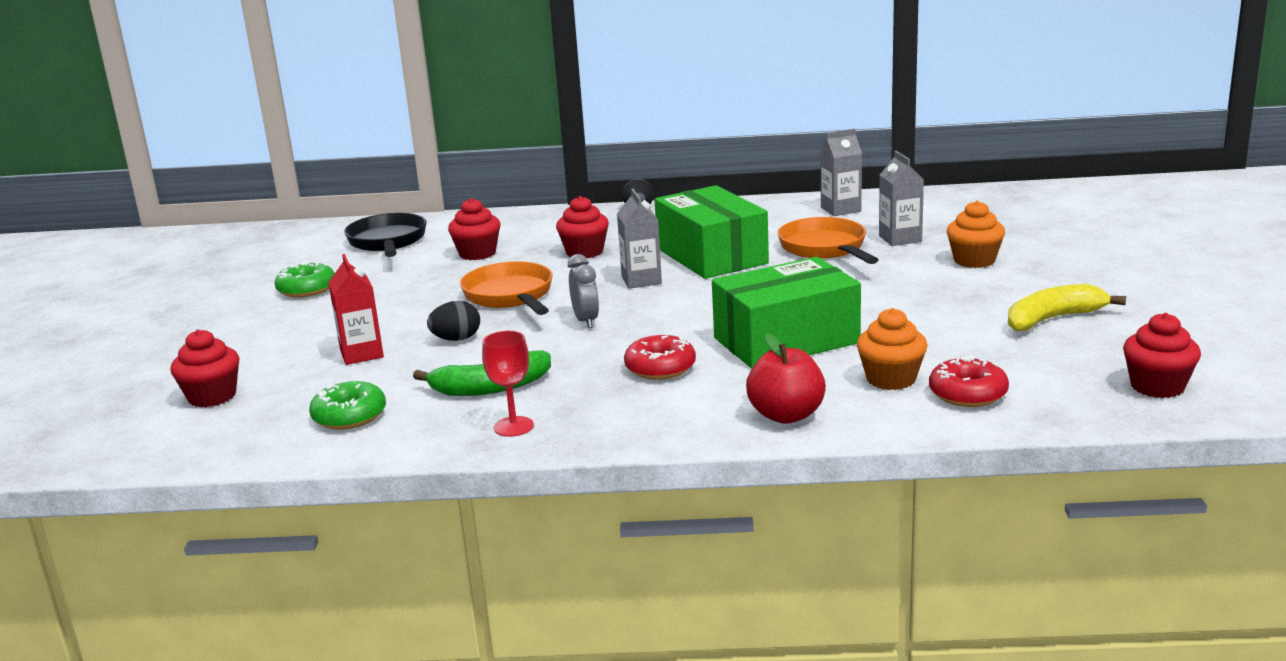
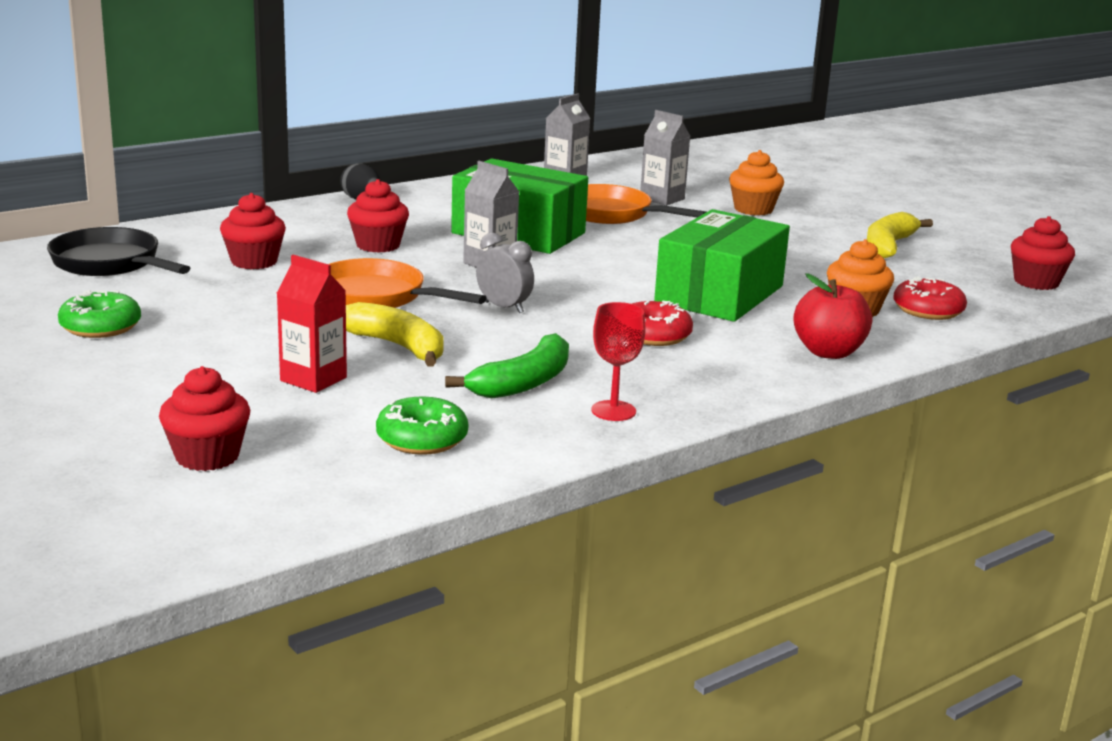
camera: 40 degrees left, 0 degrees up
black egg [427,301,480,341] -> yellow banana [346,302,444,367]

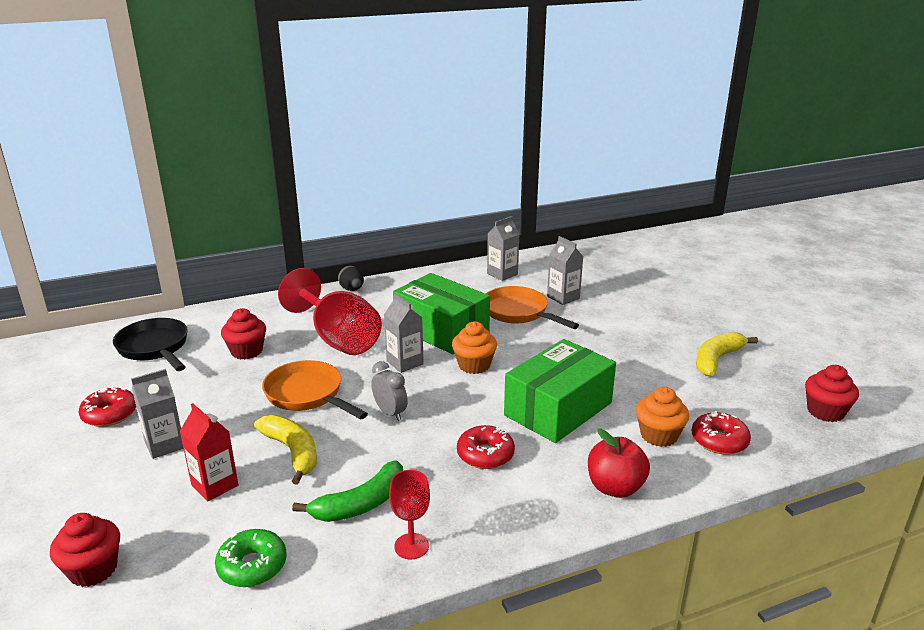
camera: 15 degrees right, 5 degrees up
green donut [58,290,141,338] -> red donut [78,387,136,427]
red cupcake [347,179,409,253] -> red goblet [278,268,382,355]
orange cupcake [729,150,784,215] -> orange cupcake moved to [452,321,497,374]
none -> grey carton [131,369,184,459]

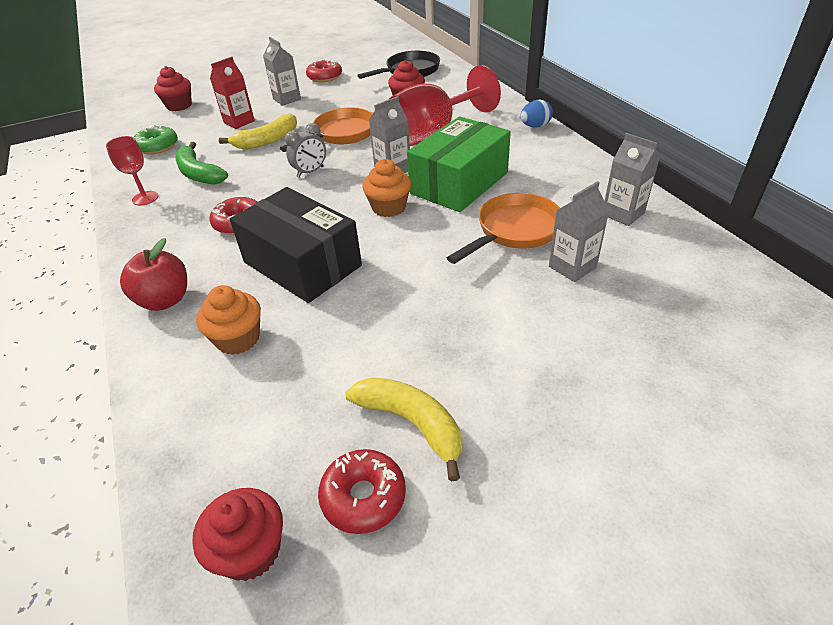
camera: 90 degrees right, 15 degrees up
black egg [338,266,364,291] -> blue egg [520,100,553,128]
green box [504,339,616,443] -> black box [230,187,362,303]
red donut [692,411,751,454] -> red donut moved to [318,449,406,534]

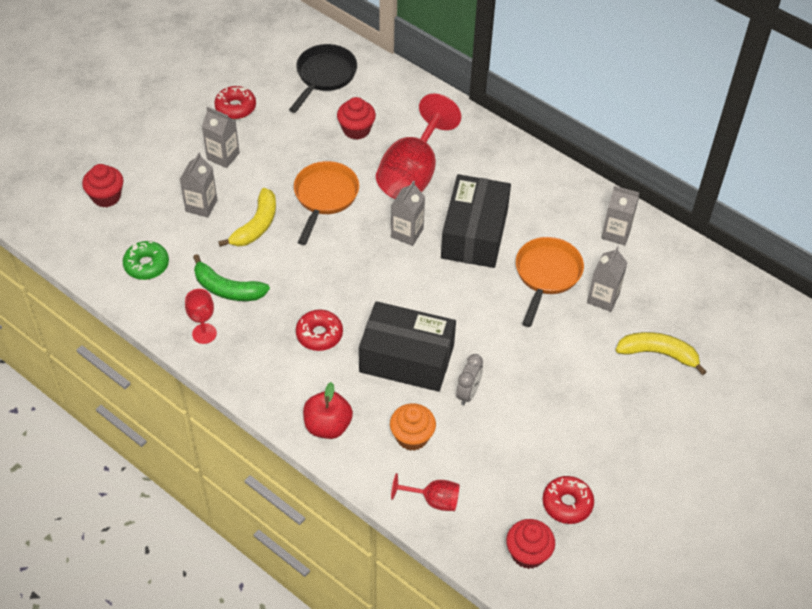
camera: 30 degrees left, 10 degrees up
red carton [210,57,255,129] -> grey carton [179,152,217,217]
grey clock [285,123,326,178] -> grey clock moved to [456,354,483,405]
yellow banana [345,377,462,481] -> yellow banana moved to [616,332,707,375]
orange cupcake [362,159,411,217] -> none
green box [407,116,511,212] -> black box [441,174,511,268]
blue egg [520,100,553,128] -> none
none -> red goblet [391,473,460,511]

